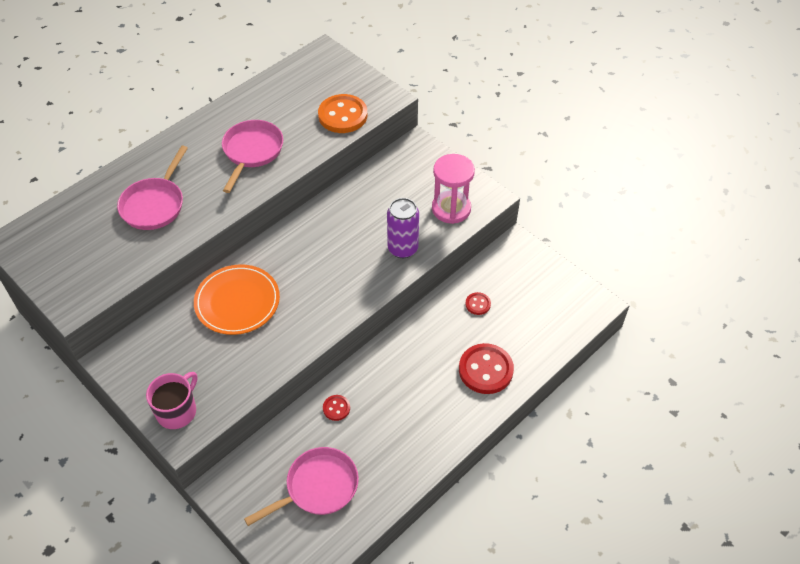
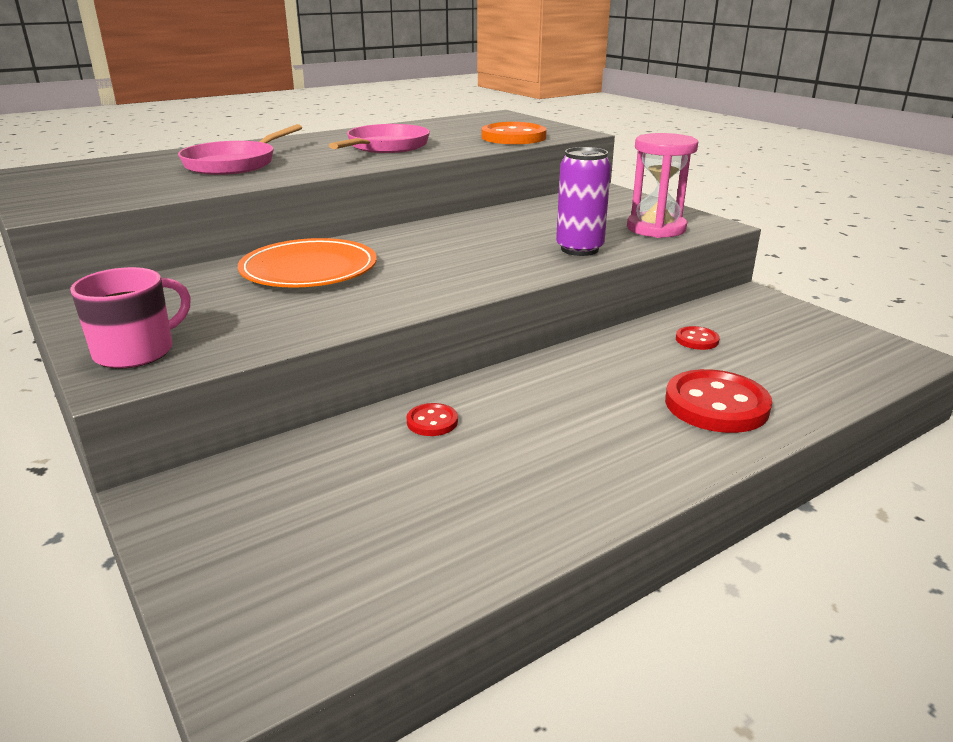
camera: 10 degrees right, 25 degrees down
pink pan [244,447,359,526] -> none

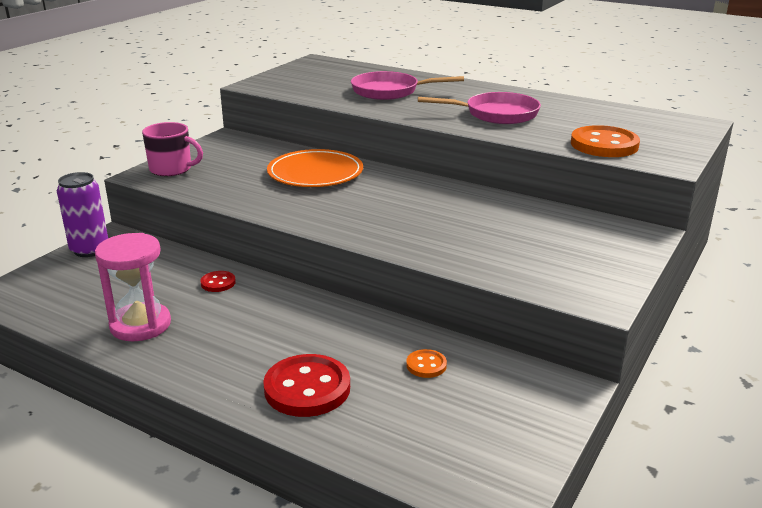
camera: 65 degrees right, 0 degrees up
purple can [556,147,611,256] -> purple can moved to [57,172,108,257]
pink hourglass [627,133,698,238] -> pink hourglass moved to [95,233,171,341]
red button [676,326,720,350] -> orange button [406,349,447,378]

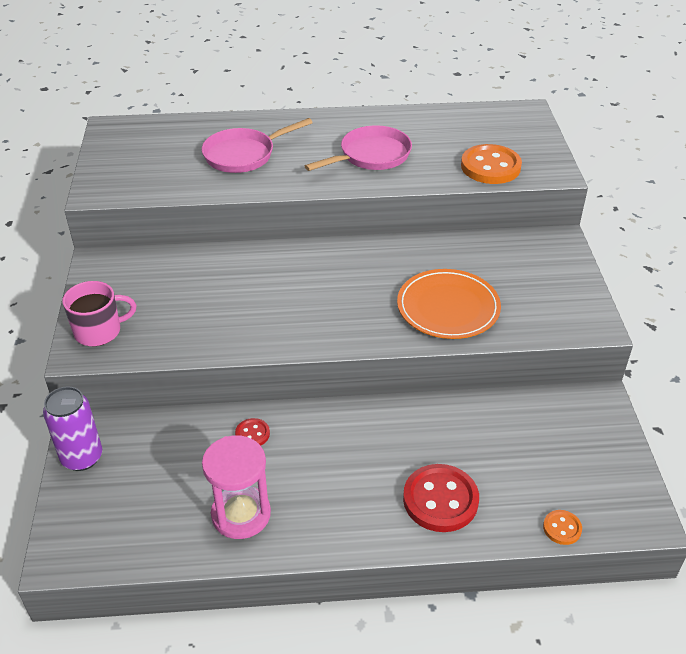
camera: 35 degrees left, 15 degrees up
orange plate [267,149,363,187] -> orange plate moved to [397,269,501,339]
orange button [406,349,447,378] -> orange button moved to [543,510,582,545]

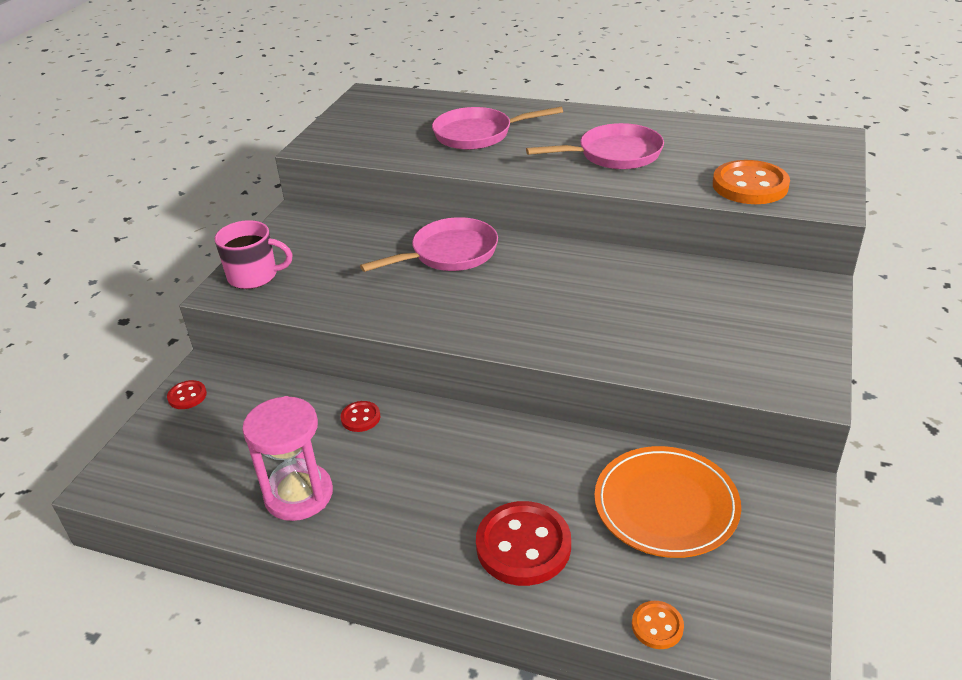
camera: 25 degrees right, 5 degrees down
purple can [43,386,102,471] -> red button [167,380,207,409]
orange plate [397,269,501,339] -> orange plate moved to [594,446,741,558]
none -> pink pan [360,217,498,272]

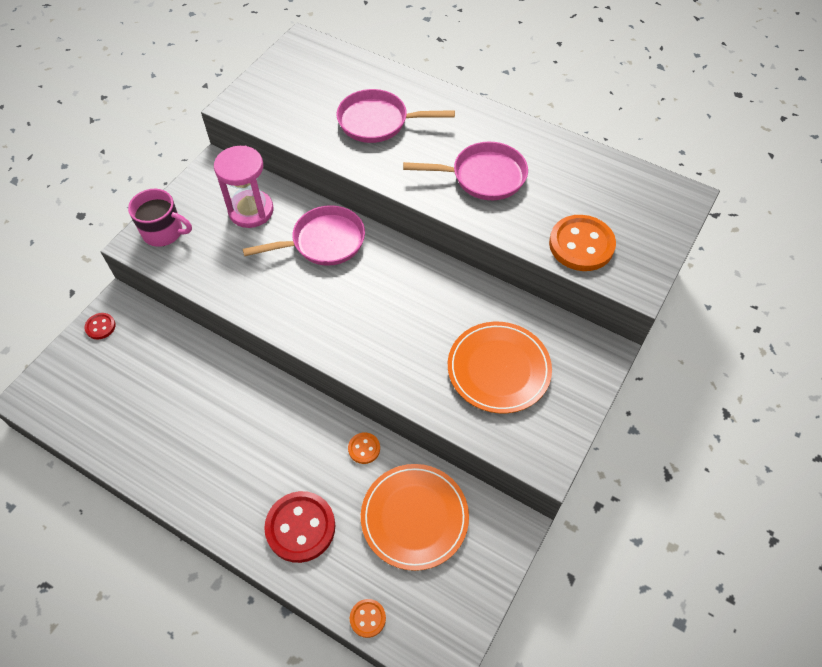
camera: 10 degrees right, 20 degrees up
pink hourglass [242,396,333,521] -> pink hourglass moved to [214,146,274,228]
red button [341,401,380,432] -> none
none -> orange button [348,432,380,464]
none -> orange plate [448,322,552,413]

